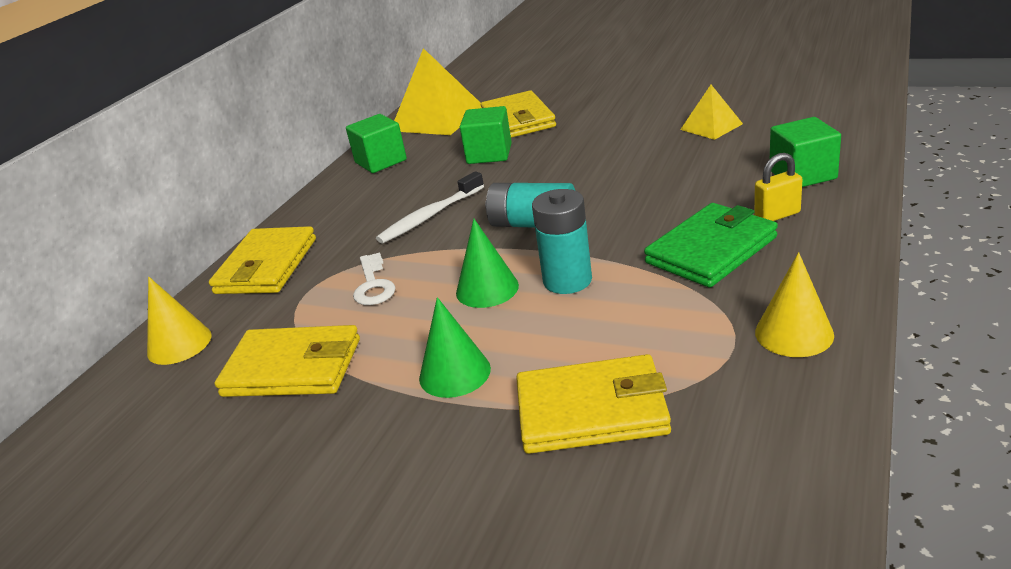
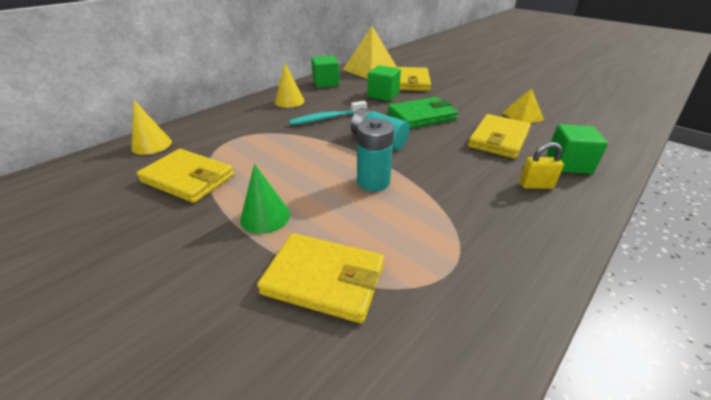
camera: 15 degrees right, 5 degrees up
yellow wallet [209,226,316,294] -> yellow wallet moved to [468,114,531,159]
white key [353,252,395,305] -> none
white toothbrush [376,171,484,244] -> turquoise toothbrush [289,101,367,125]
green cone [456,219,519,308] -> none
green wallet [644,203,778,287] -> green wallet moved to [388,97,458,129]
yellow cone [755,252,834,357] -> yellow cone moved to [275,63,305,108]

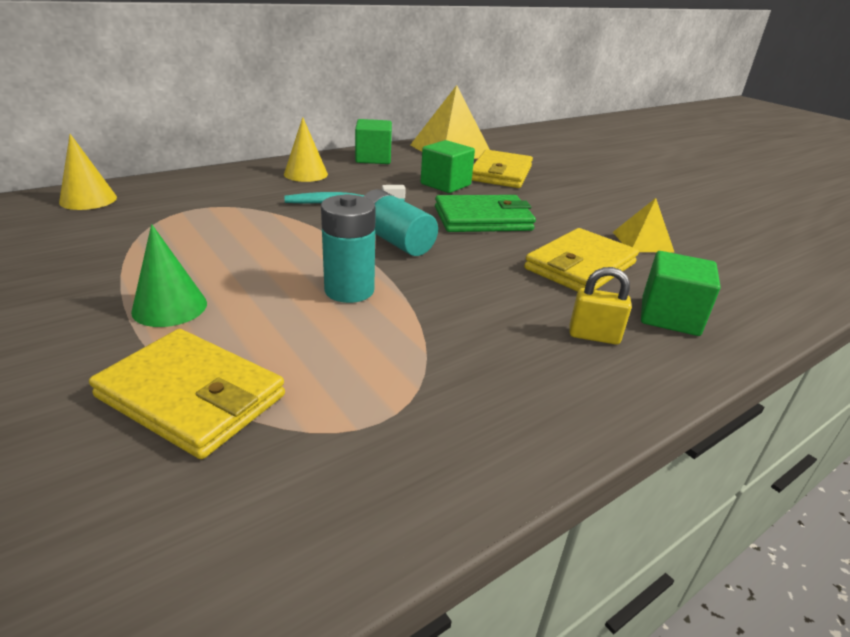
camera: 10 degrees right, 5 degrees down
yellow wallet [137,149,234,203] -> none

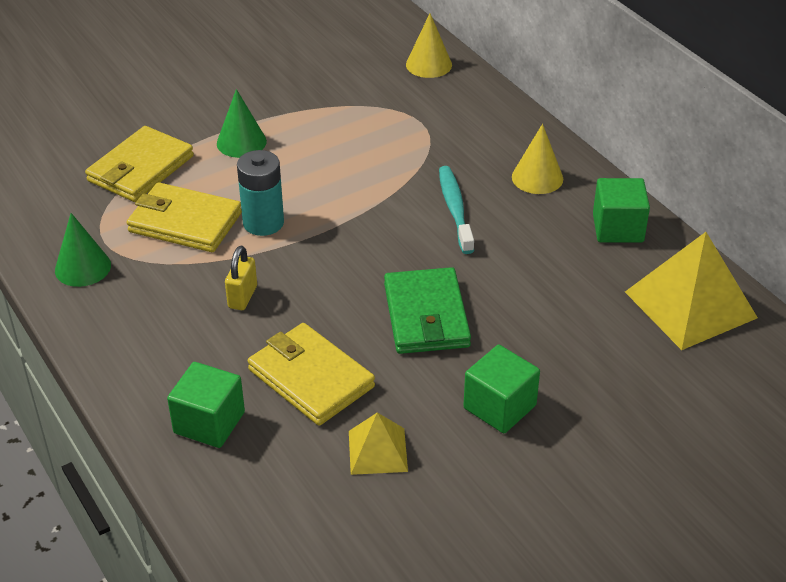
camera: 95 degrees right, 10 degrees up
turquoise battery [363,189,438,256] -> none
green cube [420,140,475,193] -> green cube moved to [463,345,540,433]
yellow wallet [472,150,533,188] -> yellow wallet moved to [126,182,242,252]
yellow padlock [570,267,632,345] -> yellow padlock moved to [225,246,257,310]
none -> green cone [55,213,111,287]

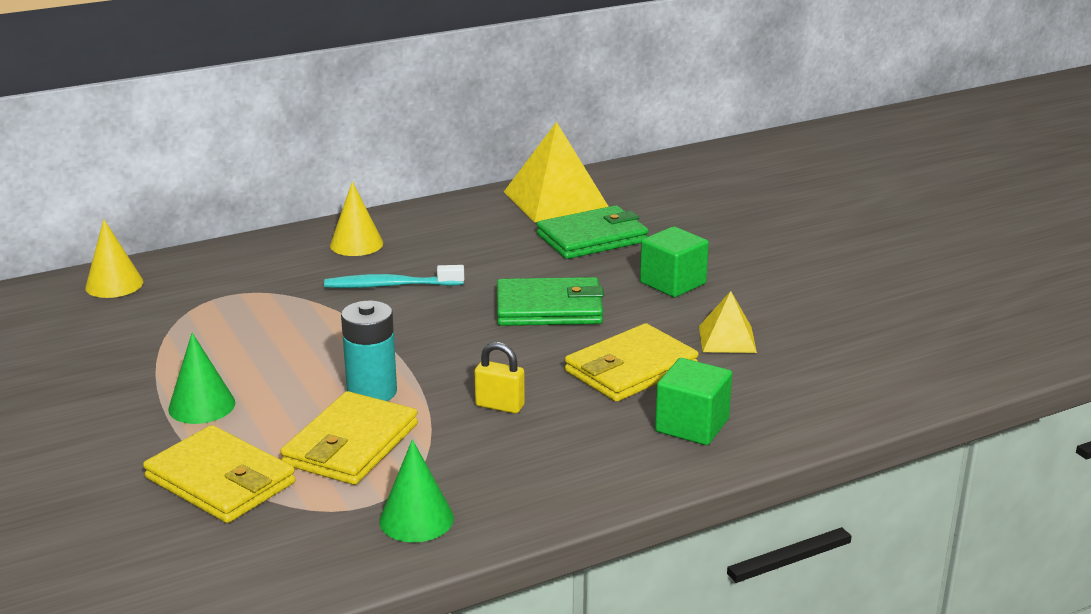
camera: 85 degrees left, 15 degrees down
green cube [593,178,650,243] -> none
none -> green wallet [537,205,649,259]

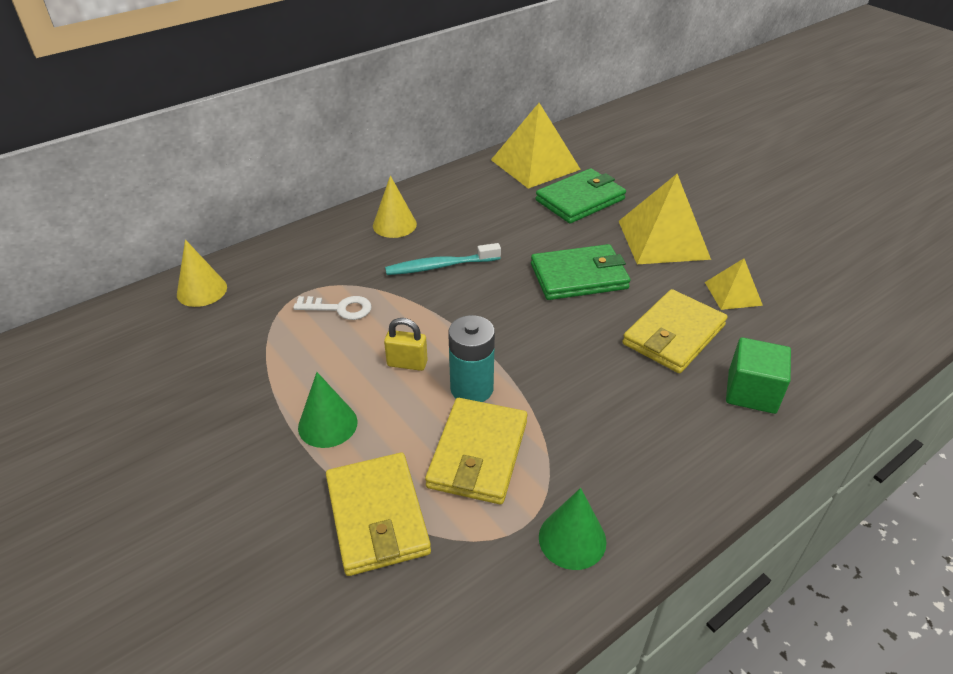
camera: 10 degrees left, 15 degrees up
yellow wallet [143,425,295,523] -> yellow wallet turned 45 degrees clockwise [326,453,431,576]
yellow padlock [475,342,525,414] -> yellow padlock moved to [384,318,428,371]
green cube [640,226,709,298] -> yellow pyramid [619,174,711,264]
none -> white key [293,296,372,320]

